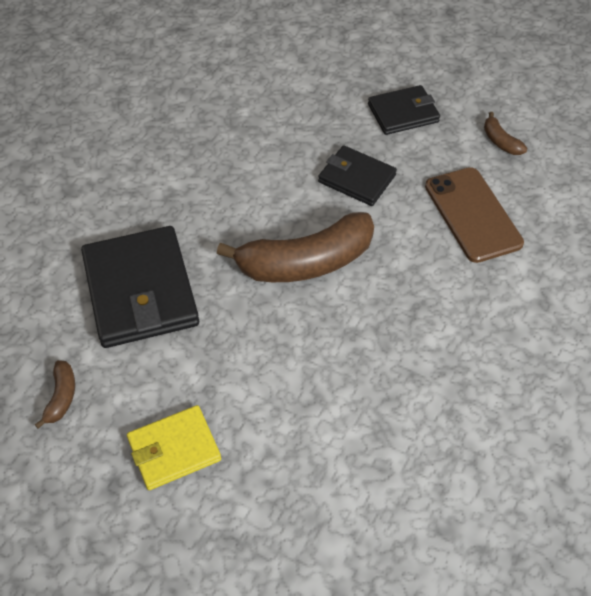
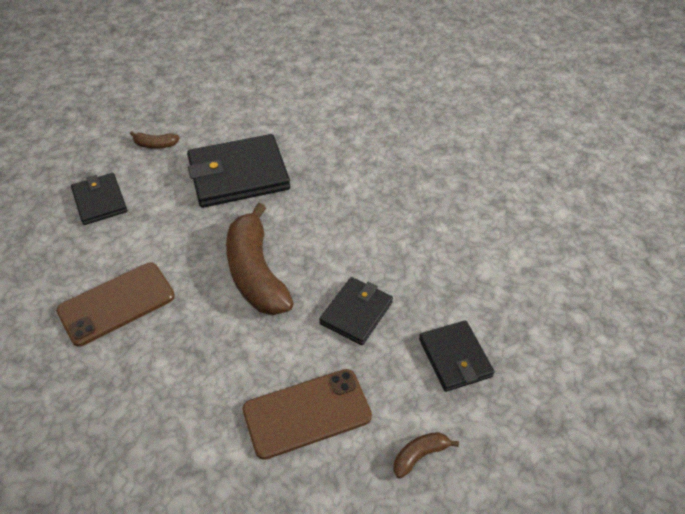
camera: 90 degrees right, 5 degrees down
yellow wallet [127,405,221,490] -> black wallet [71,173,127,225]
none -> brown phone [56,262,175,347]

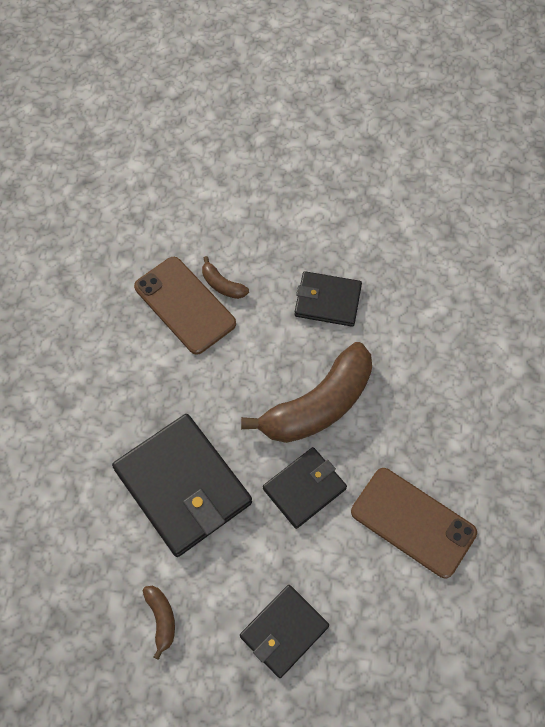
camera: 110 degrees left, 15 degrees up
brown phone [243,369,372,460] -> brown phone moved to [134,257,236,355]
brown banana [393,432,459,479] -> brown banana moved to [202,256,249,299]
black wallet [419,320,495,392] -> black wallet moved to [263,447,347,529]

